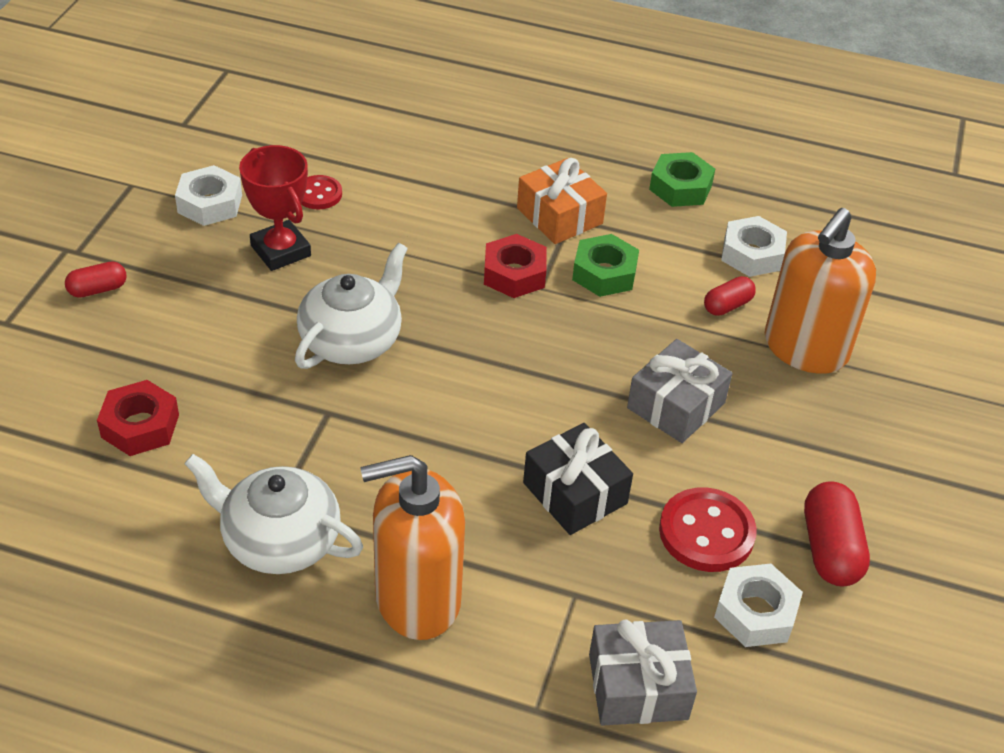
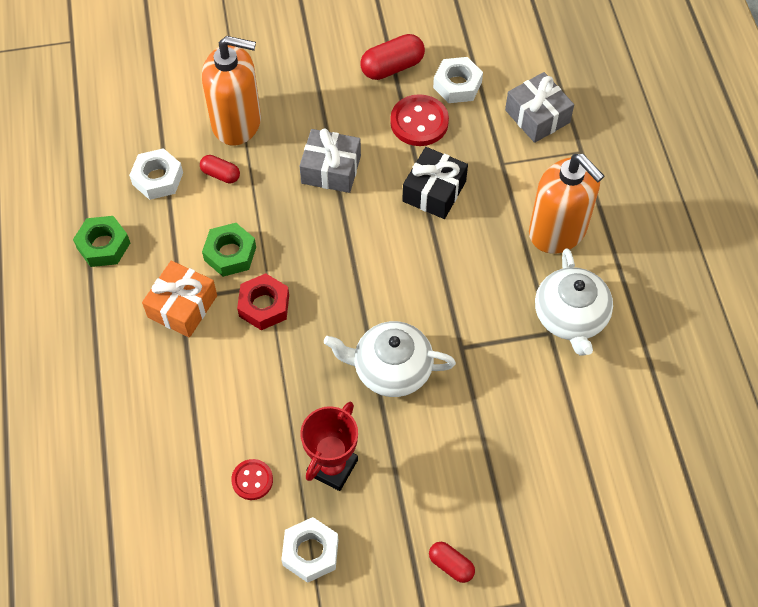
camera: 115 degrees left, 15 degrees up
red nut [97,380,179,456] -> none

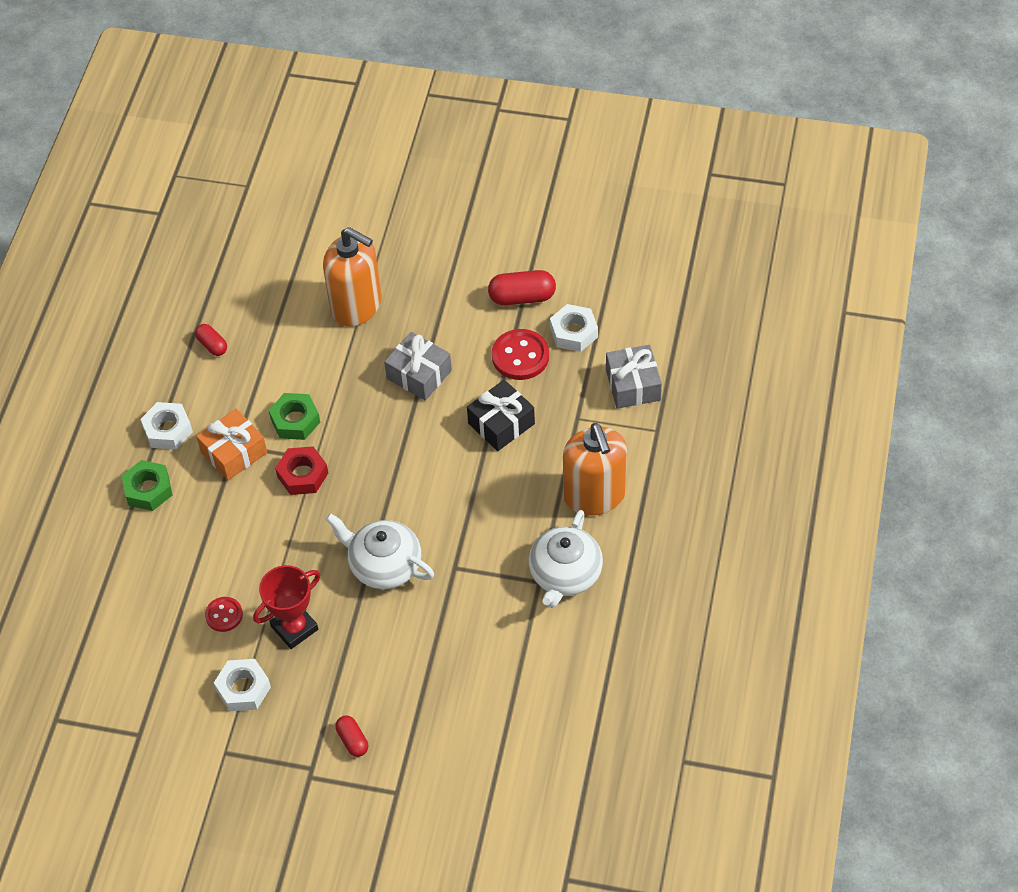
camera: 25 degrees right, 5 degrees down
green nut [73,216,130,267] -> green nut moved to [121,460,173,511]
white nut [129,148,183,200] -> white nut moved to [140,402,193,449]
red capsule [200,155,240,184] -> red capsule moved to [195,324,227,356]

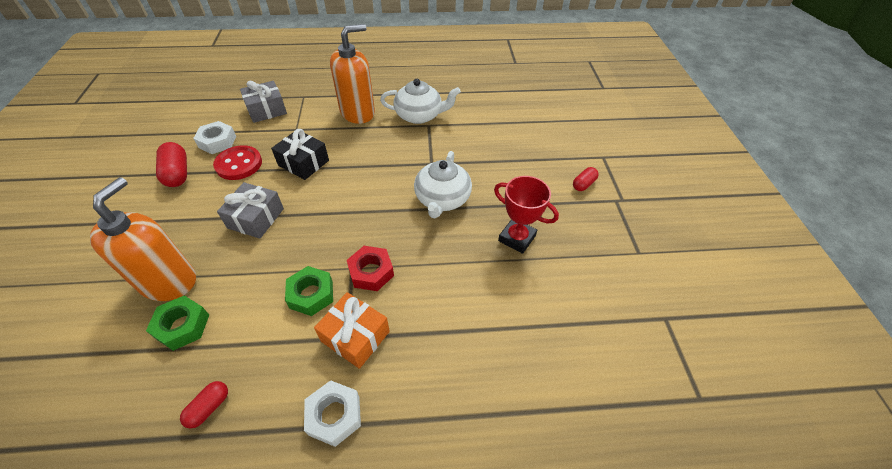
camera: 110 degrees left, 5 degrees down
green nut [121,460,173,511] -> green nut moved to [146,296,209,351]
red button [205,597,243,632] -> none
white nut [214,659,271,711] -> none

